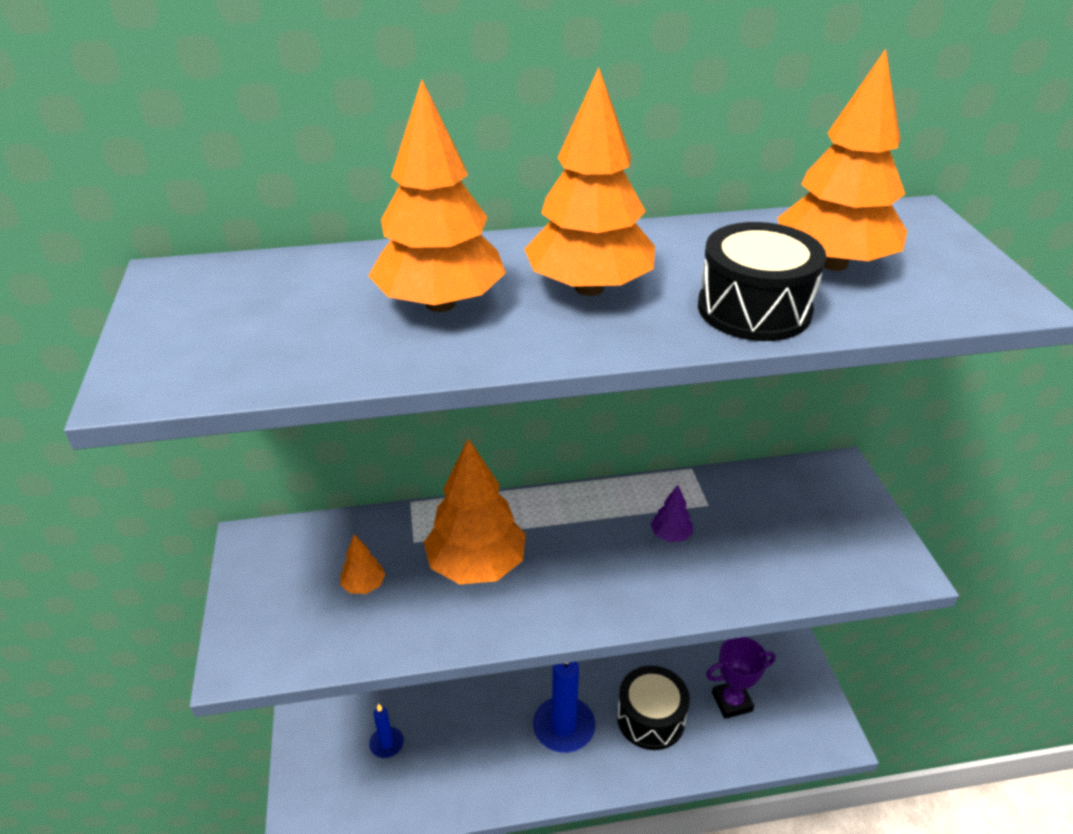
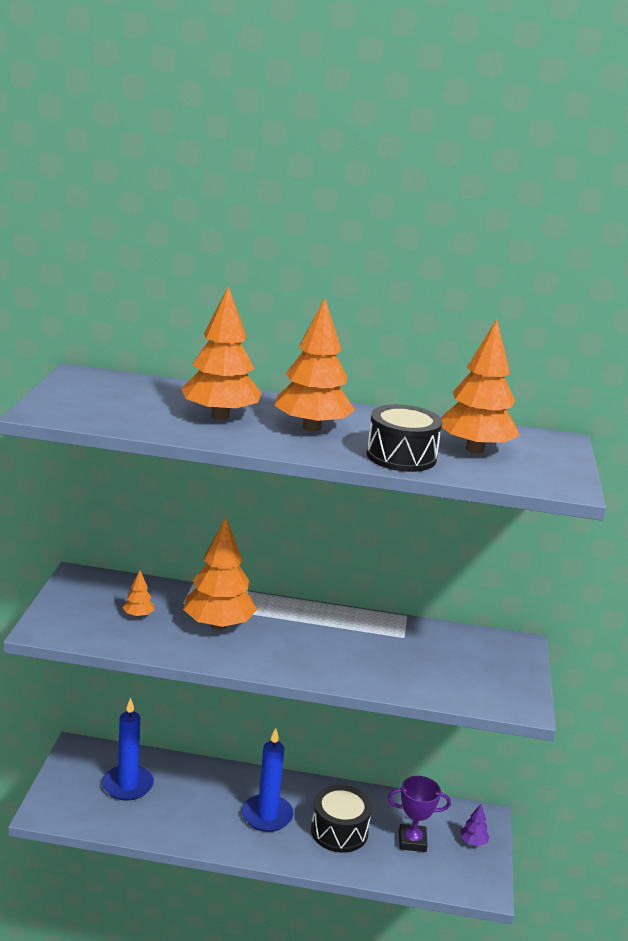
camera: 15 degrees right, 15 degrees down
blue candle [369,704,404,758] -> blue candle [102,698,154,801], size x1.85
purple tree [651,485,693,542] -> purple tree moved to [460,804,490,846]

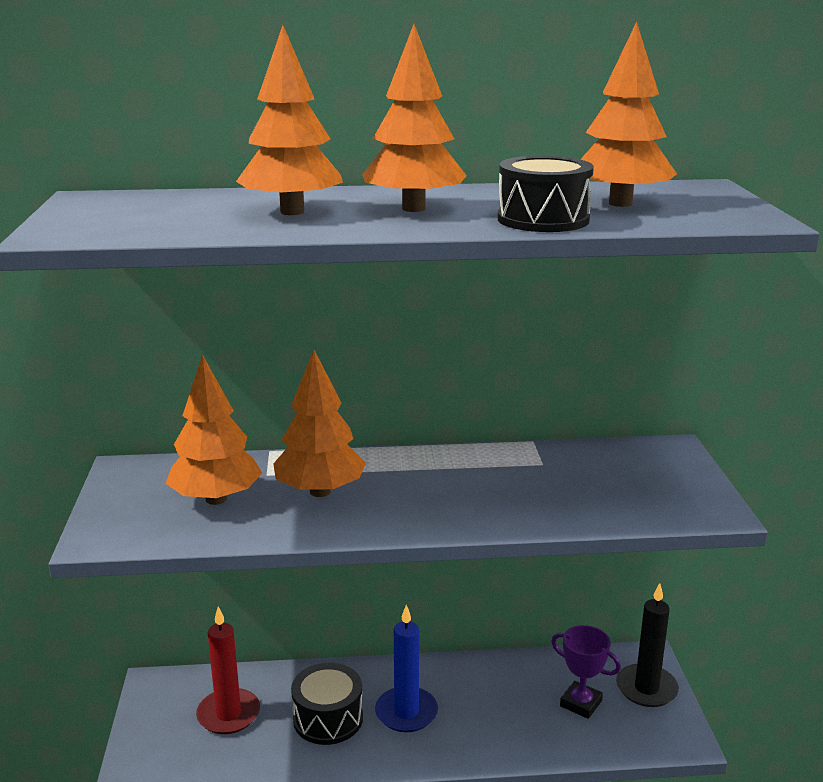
camera: 10 degrees left, 0 degrees up
blue candle [102,698,154,801] -> red candle [196,607,260,734]
orange tree [123,571,154,618] -> orange tree [166,355,262,505], size x2.30
black drum [311,785,372,853] -> black drum moved to [291,663,363,745]
purple trophy [388,776,451,852] -> purple trophy turned 45 degrees clockwise [551,625,621,719]
purple tree [460,804,490,846] -> black candle [616,583,679,707]

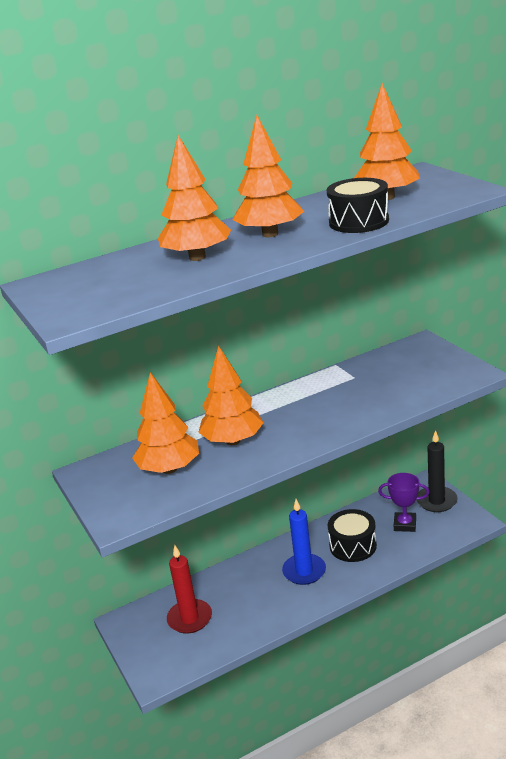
camera: 20 degrees left, 5 degrees up
black drum [291,663,363,745] -> black drum moved to [328,509,377,562]

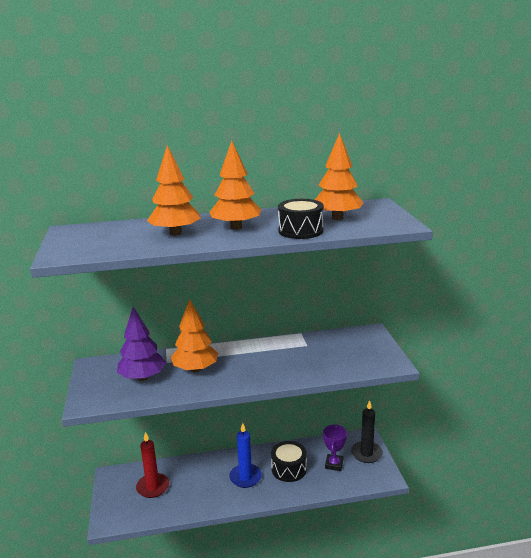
camera: 15 degrees right, 5 degrees down
orange tree [132,372,199,474] -> purple tree [117,307,166,381]
purple trophy [378,473,430,532] -> purple trophy turned 75 degrees clockwise [323,424,347,471]

